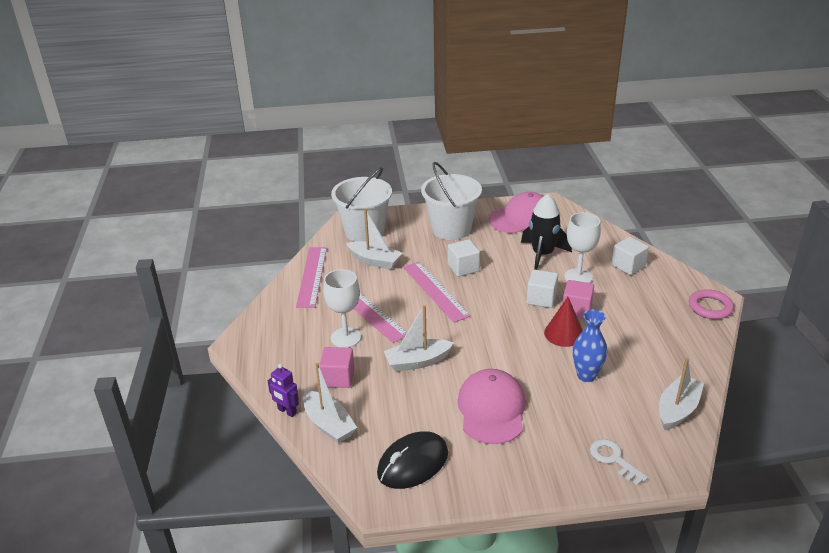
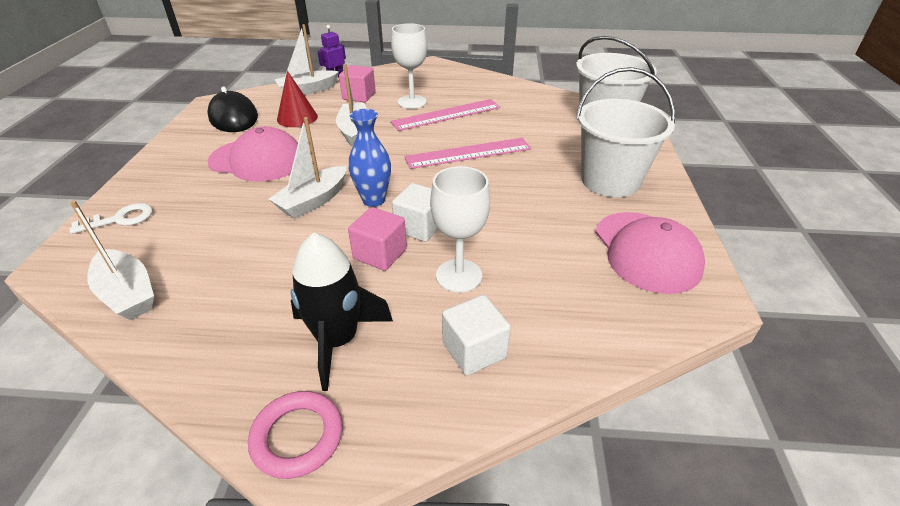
camera: 100 degrees right, 5 degrees up
pink ruler [296,247,327,308] -> none
white boat [346,208,402,270] -> white boat moved to [269,117,347,219]
white cube [448,239,480,277] -> none
black rocket [521,194,572,270] -> black rocket moved to [291,233,393,391]
red cone [544,297,583,347] -> red cone moved to [277,71,318,127]
blue vase [573,310,607,382] -> blue vase moved to [348,109,391,207]

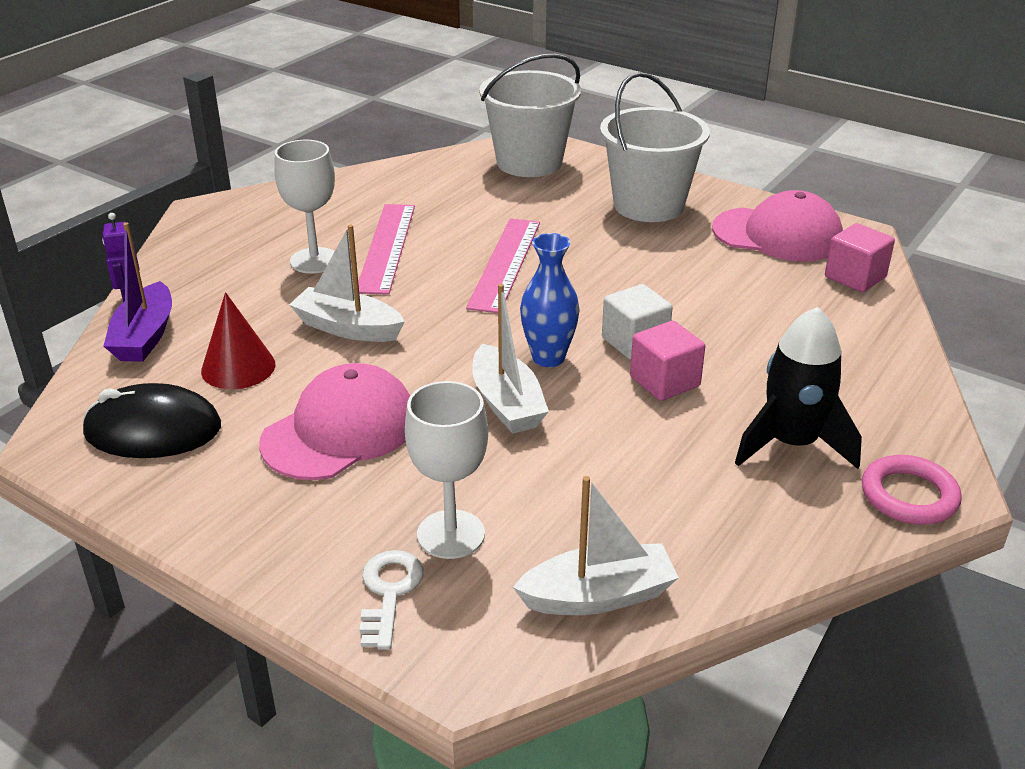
camera: 60 degrees left, 5 degrees down
white boat [275,24,339,95] -> purple boat [104,222,172,362]
pink cube [339,65,376,102] -> pink cube moved to [825,223,895,292]
white goblet [430,166,490,293] -> white goblet moved to [405,381,488,559]
white cube [442,295,511,376] -> none

